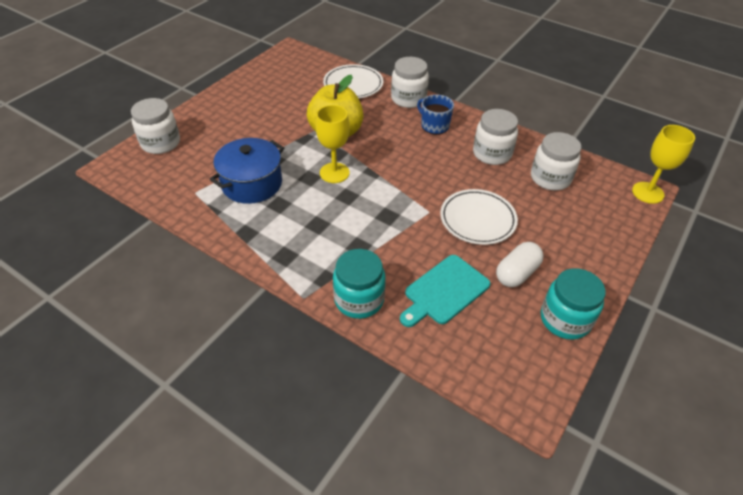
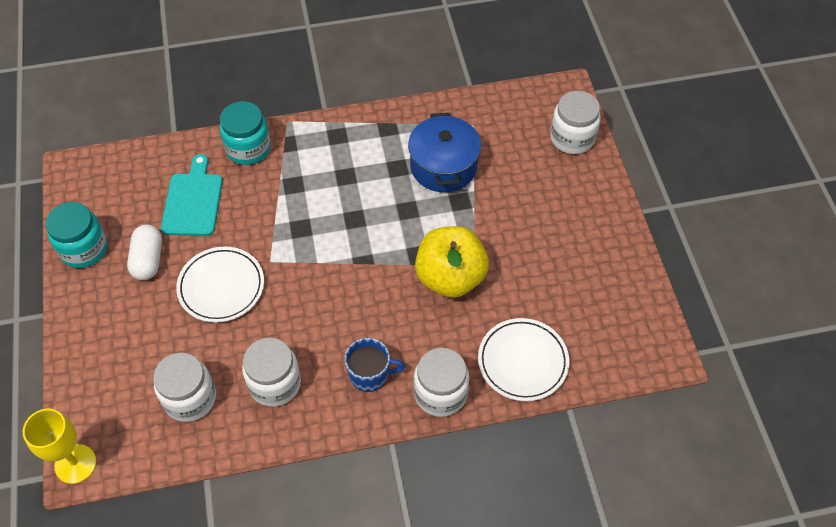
camera: 135 degrees right, 10 degrees up
yellow goblet [316,105,350,183] -> none

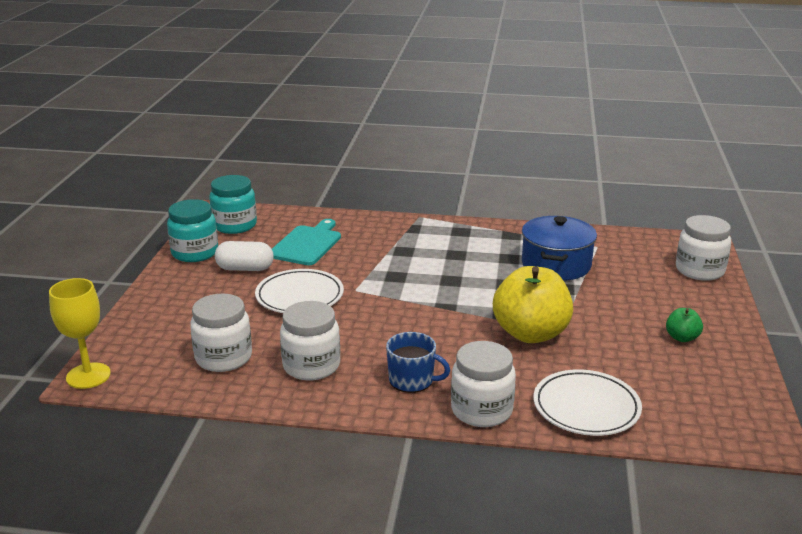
camera: 20 degrees right, 30 degrees down
white capsule [127,224,162,280] -> white capsule turned 75 degrees clockwise [215,241,274,271]
turquoise jar [220,101,271,165] -> turquoise jar moved to [209,175,257,234]
none -> green apple [666,308,703,342]

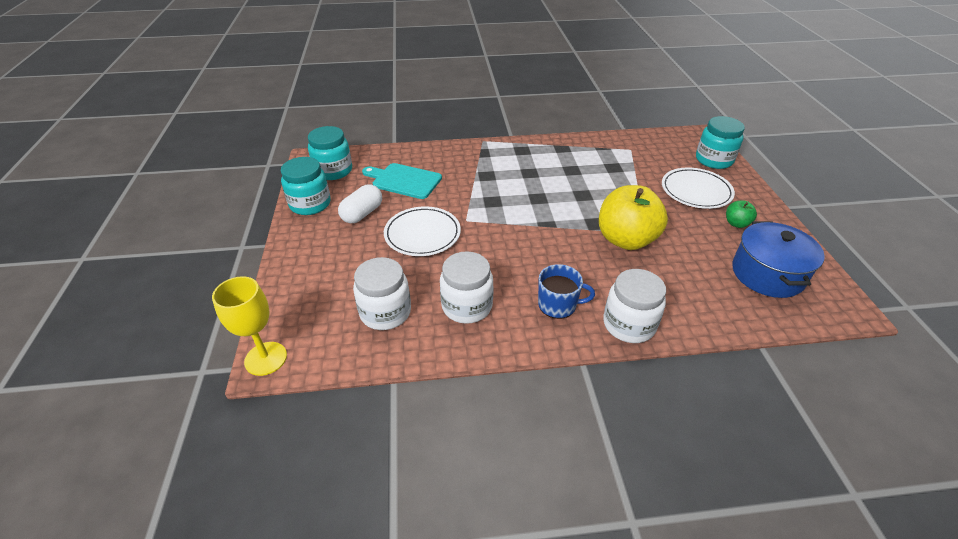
camera: 15 degrees left, 15 degrees up
white capsule [215,241,274,271] -> white capsule turned 45 degrees counterclockwise [338,184,382,223]
turquoise cutting board [272,219,341,265] -> turquoise cutting board turned 75 degrees counterclockwise [362,163,442,199]
blue pot [522,216,597,281] -> blue pot moved to [732,221,825,298]
white plate [533,369,642,436] -> white plate moved to [662,168,735,209]
white jar [676,215,731,281] -> turquoise jar [696,116,745,169]

